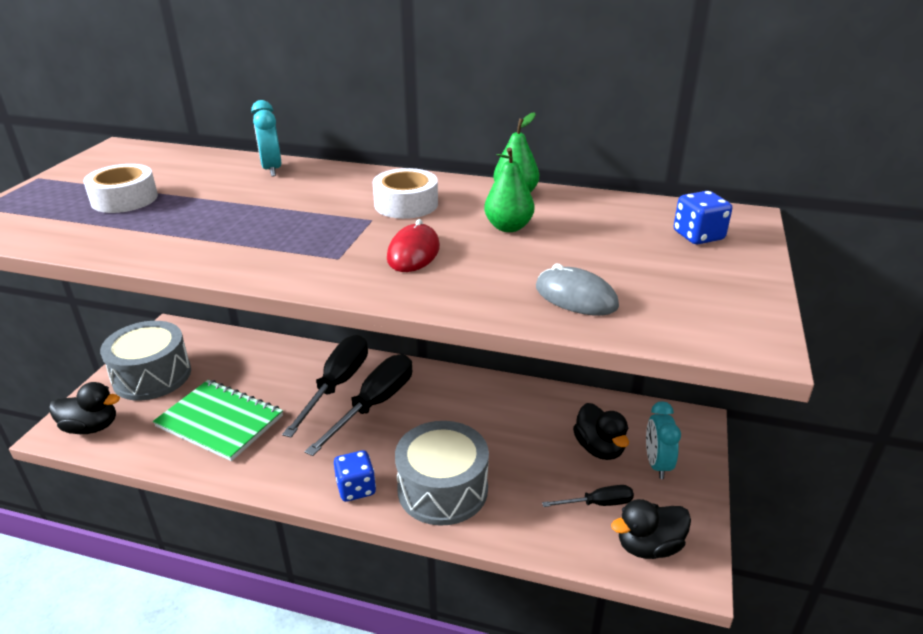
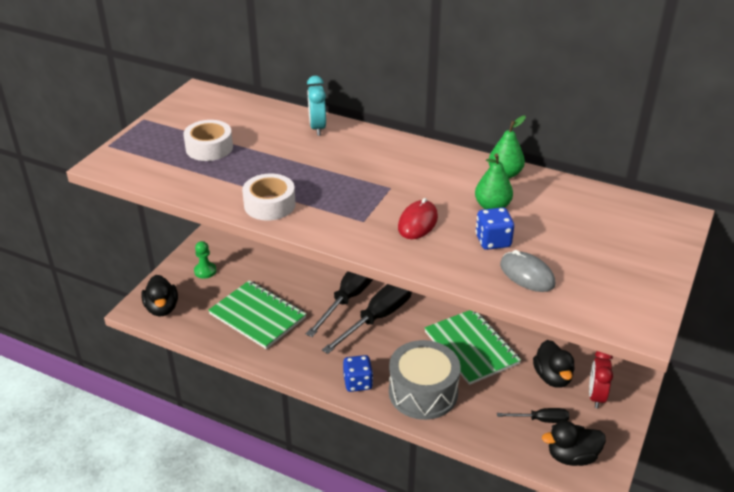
camera: 10 degrees right, 5 degrees up
black duck [49,382,120,434] -> black duck turned 60 degrees clockwise [141,275,178,316]
grey drum [100,321,191,401] -> green pawn [194,241,217,279]
white tape [373,168,438,219] -> white tape moved to [242,174,296,221]
turquoise clock [646,401,681,479] -> red clock [589,351,613,409]
blue dice [674,191,732,244] -> blue dice moved to [476,207,514,250]
none -> green notebook [424,310,521,385]

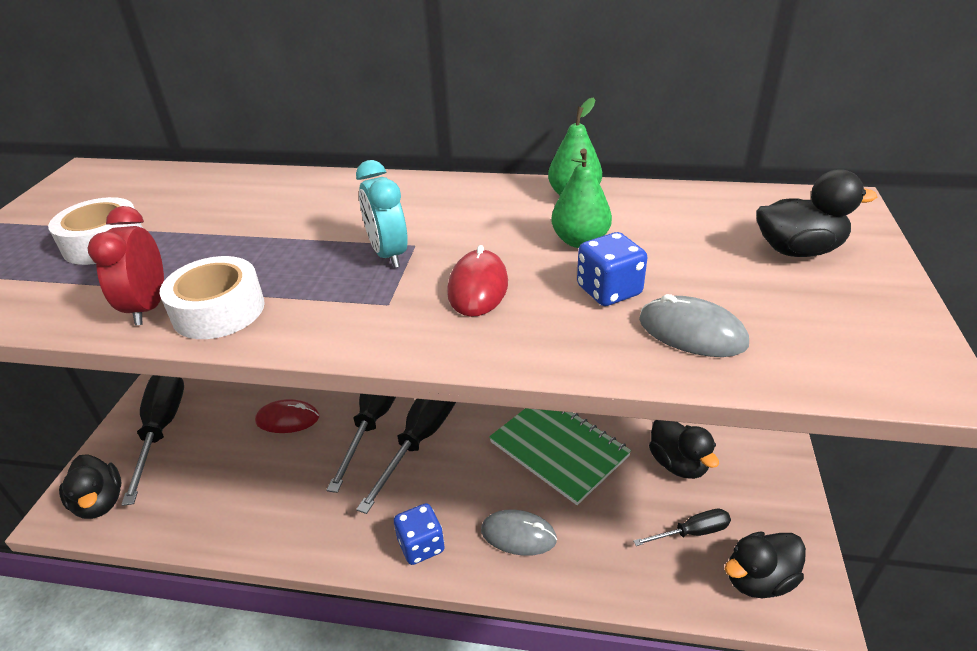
camera: 15 degrees left, 0 degrees up
green pawn [194,241,217,279] -> black screwdriver [121,375,184,506]
green notebook [208,280,306,349] -> none
turquoise clock [307,76,326,136] -> turquoise clock moved to [356,160,408,268]
grey drum [389,340,461,420] -> grey mouse [481,510,557,556]
red clock [589,351,613,409] -> red clock moved to [88,206,164,325]
none -> red mouse [255,399,319,433]
none -> black duck [756,169,877,257]

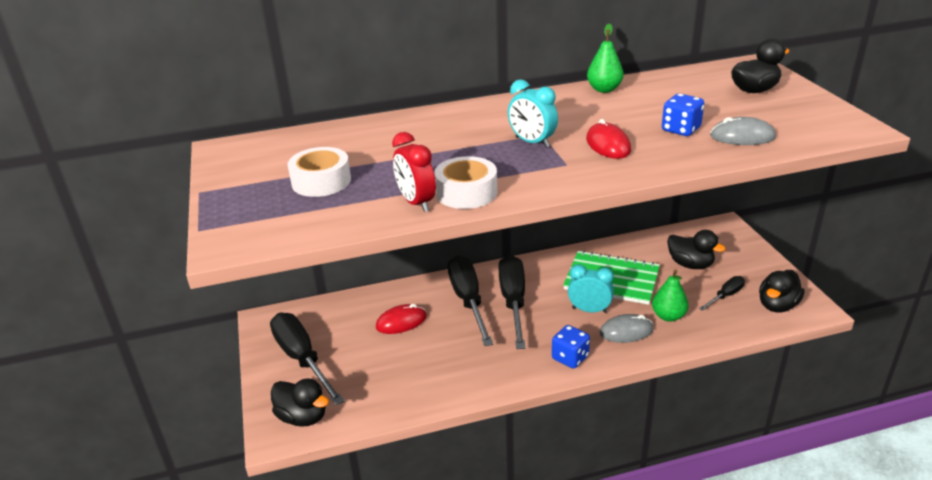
camera: 25 degrees left, 5 degrees down
green pear [551,148,612,248] -> green pear moved to [652,269,688,322]
none -> turquoise clock [568,264,614,313]

